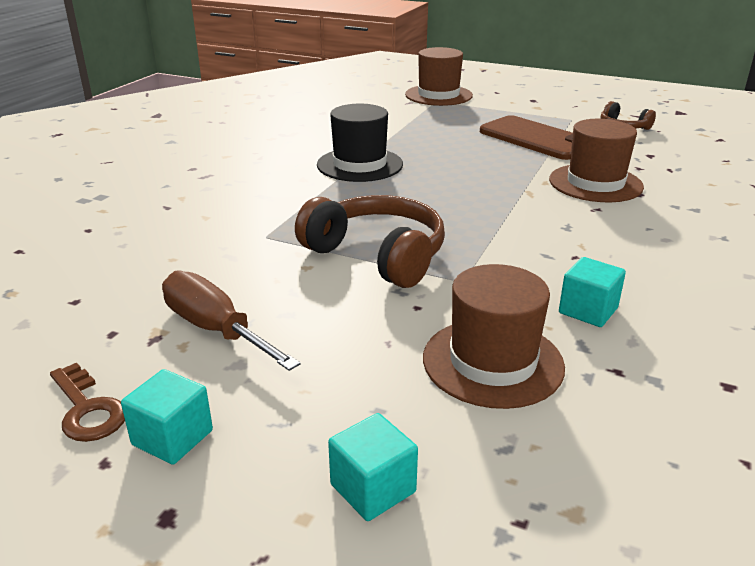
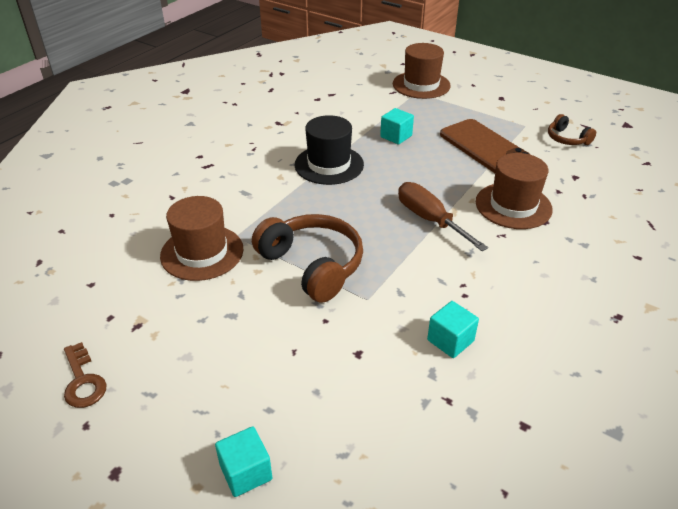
camera: 10 degrees right, 10 degrees up
turquoise cube [121,369,213,465] -> turquoise cube moved to [380,108,414,144]
brown screwdriver [162,271,301,371] -> brown screwdriver moved to [398,182,488,251]
brown hat [423,264,565,409] -> brown hat moved to [160,196,243,281]

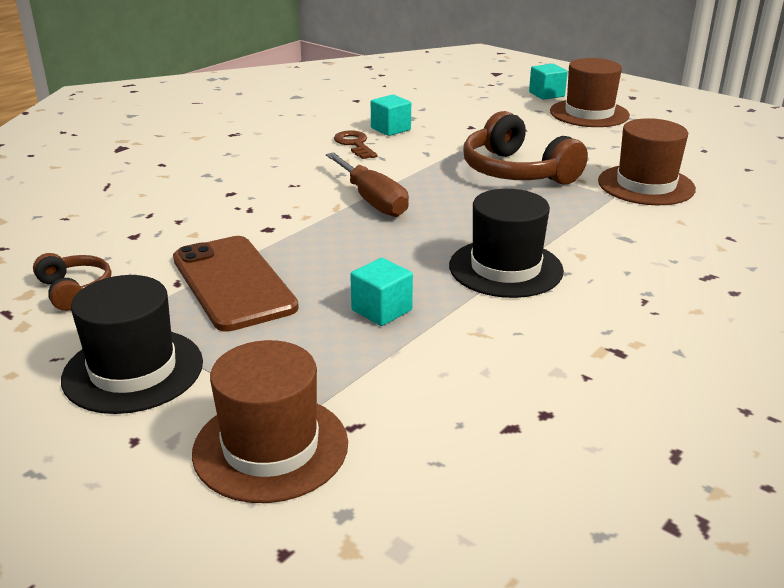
camera: 175 degrees left, 10 degrees down
brown key [64,342,107,408] -> brown key moved to [334,130,378,159]
brown hat [476,153,553,229] -> brown hat moved to [550,58,630,127]
none -> black hat [61,275,203,414]

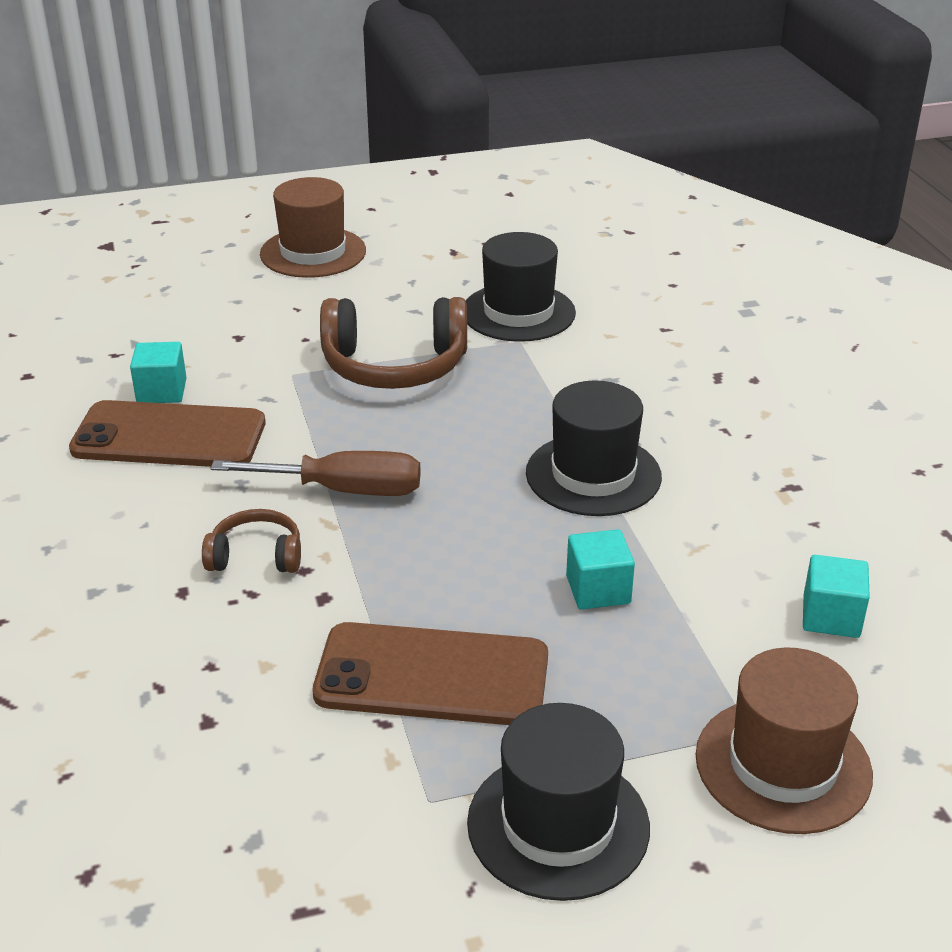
camera: 55 degrees left, 5 degrees up
brown headphones [33,253,111,311] -> brown headphones moved to [202,509,301,573]
brown key [334,130,378,159] -> brown phone [69,400,265,467]
turquoise cube [529,64,568,100] -> turquoise cube moved to [803,555,870,638]
brown hat [598,118,696,205] -> black hat [466,232,576,342]

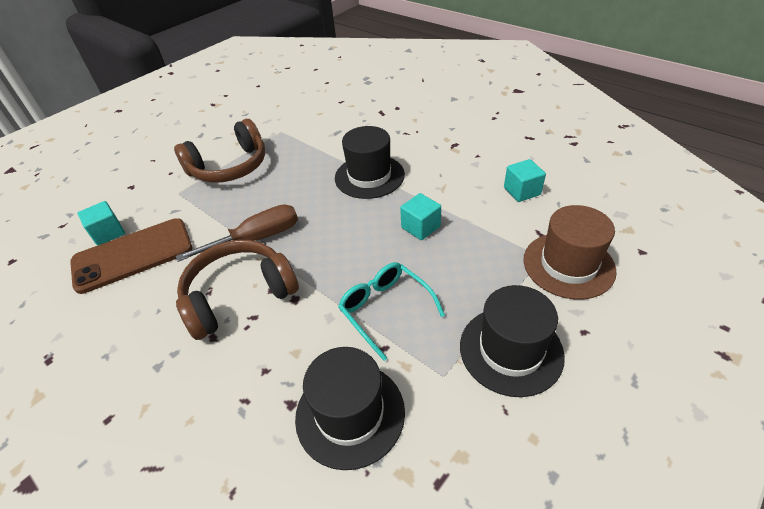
camera: 30 degrees left, 10 degrees up
brown headphones [202,509,301,573] -> brown headphones [176,240,299,340], size x1.90
brown hat [260,177,366,278] -> none
brown phone [313,622,548,725] -> turquoise glasses [338,262,445,361]
black hat [466,232,576,342] -> black hat moved to [295,347,405,470]

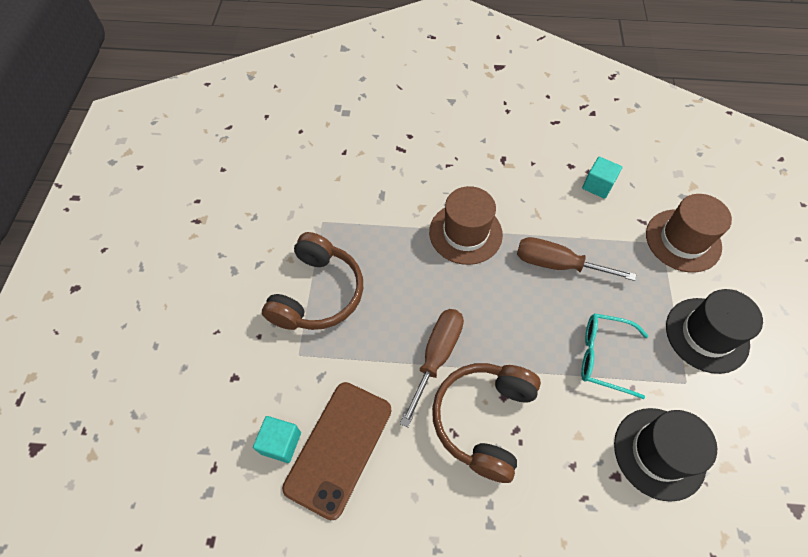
camera: 40 degrees left, 15 degrees up
black hat [335,126,405,199] -> brown hat [429,186,503,265]
turquoise cube [400,193,441,240] -> brown screwdriver [517,237,636,281]

